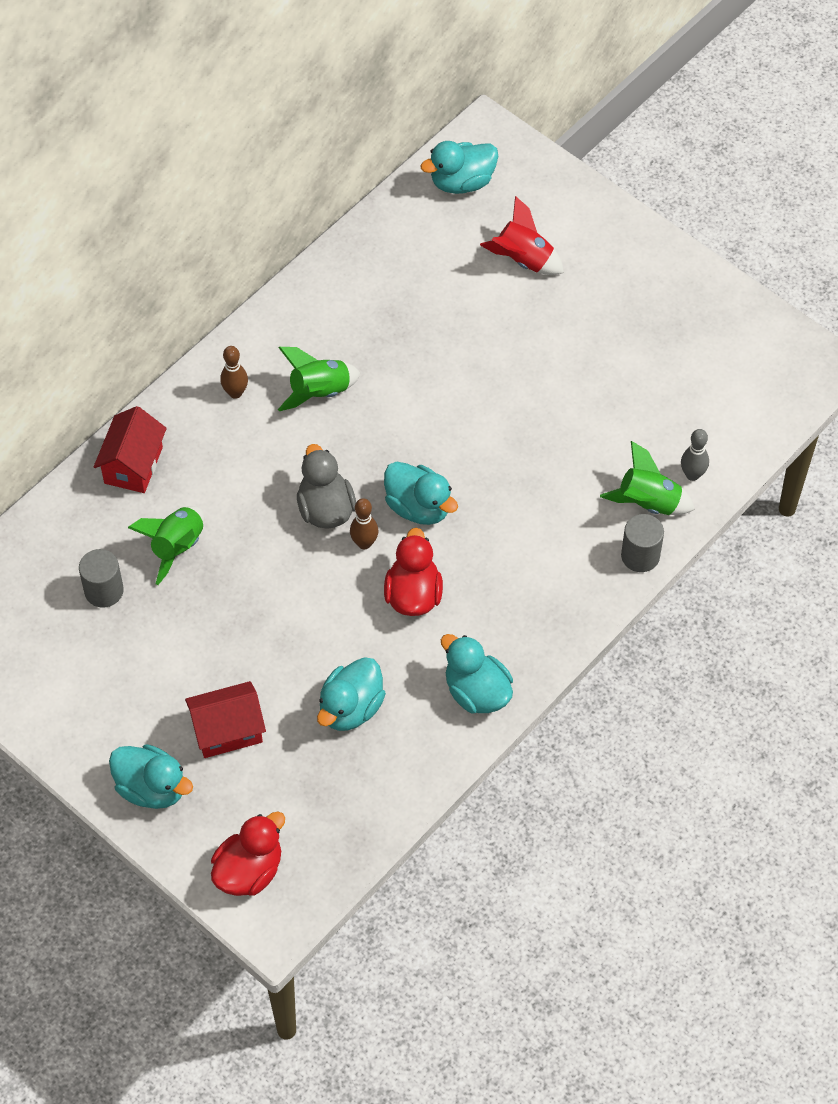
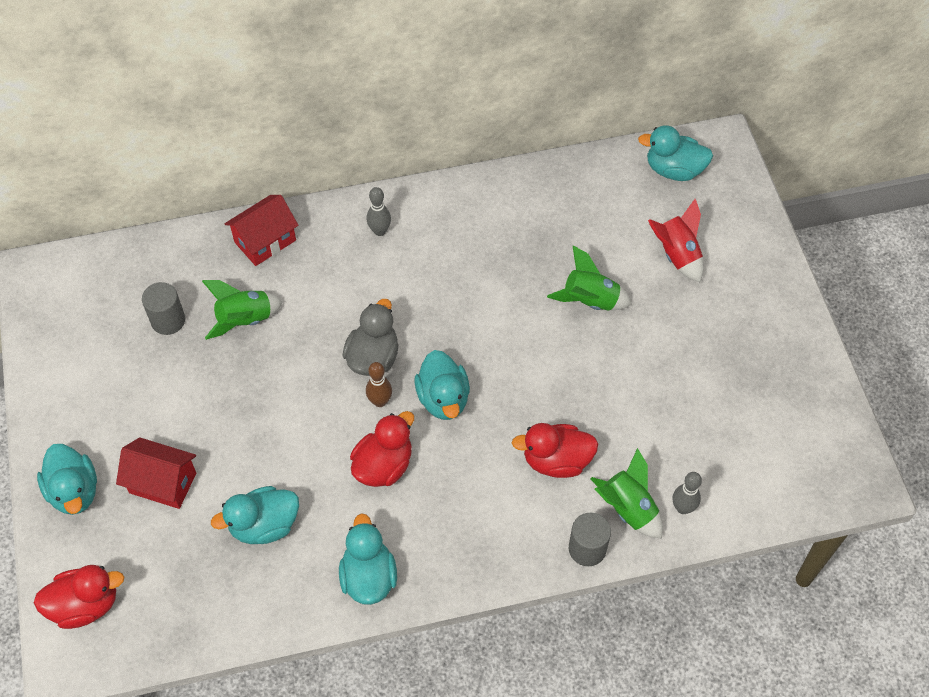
camera: 35 degrees right, 0 degrees up
brown bowling pin [220,346,248,399] -> grey bowling pin [367,187,391,236]
green rocket [278,347,361,411] -> green rocket moved to [547,246,632,311]
none -> red duck [512,423,598,478]

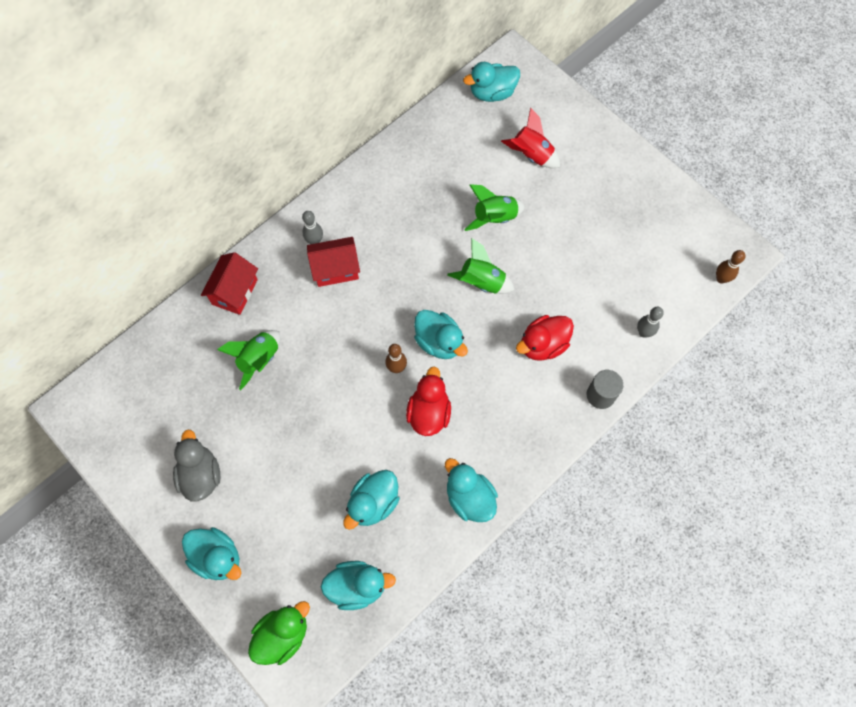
camera: 30 degrees left, 10 degrees up
red duck [34,565,124,629] -> green duck [248,601,310,665]
red house [116,437,196,509] -> red house moved to [307,237,360,287]
grey cylinder [142,282,185,335] -> none
grey duck [343,299,399,376] -> grey duck moved to [173,429,220,502]
green rocket [591,448,663,538] -> green rocket moved to [447,238,514,294]
none -> turquoise duck [321,561,396,610]
none -> brown bowling pin [716,250,745,283]

